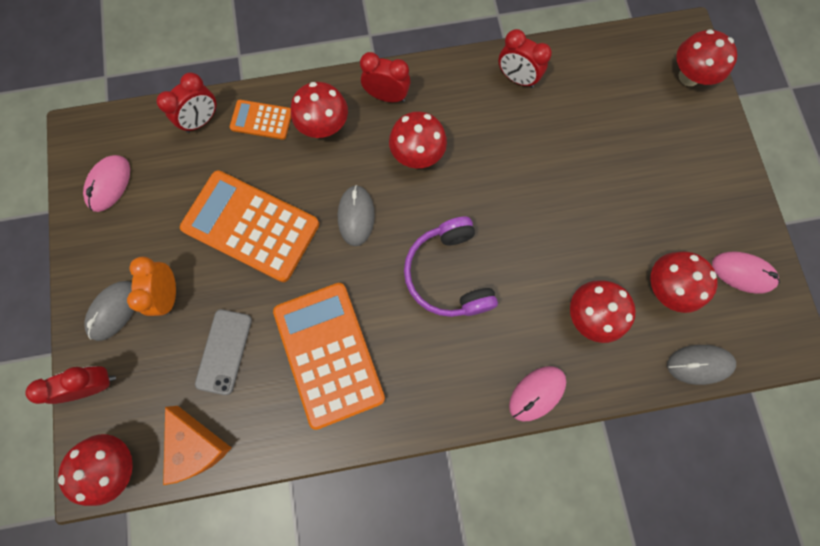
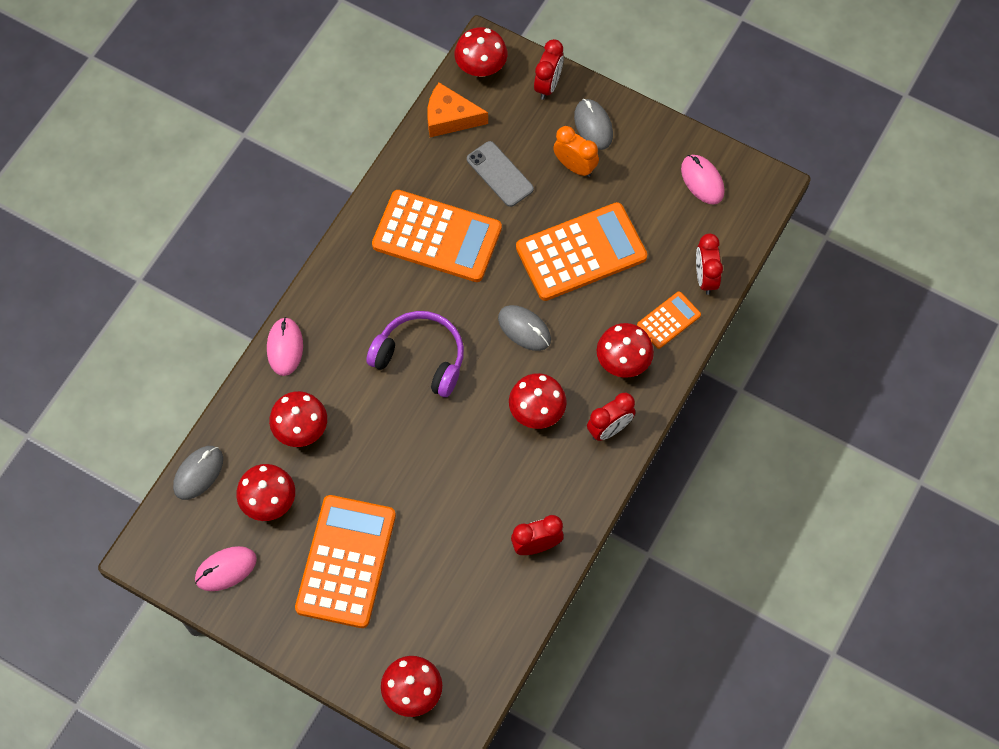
camera: 130 degrees right, 10 degrees down
none -> orange calculator [295,495,396,628]

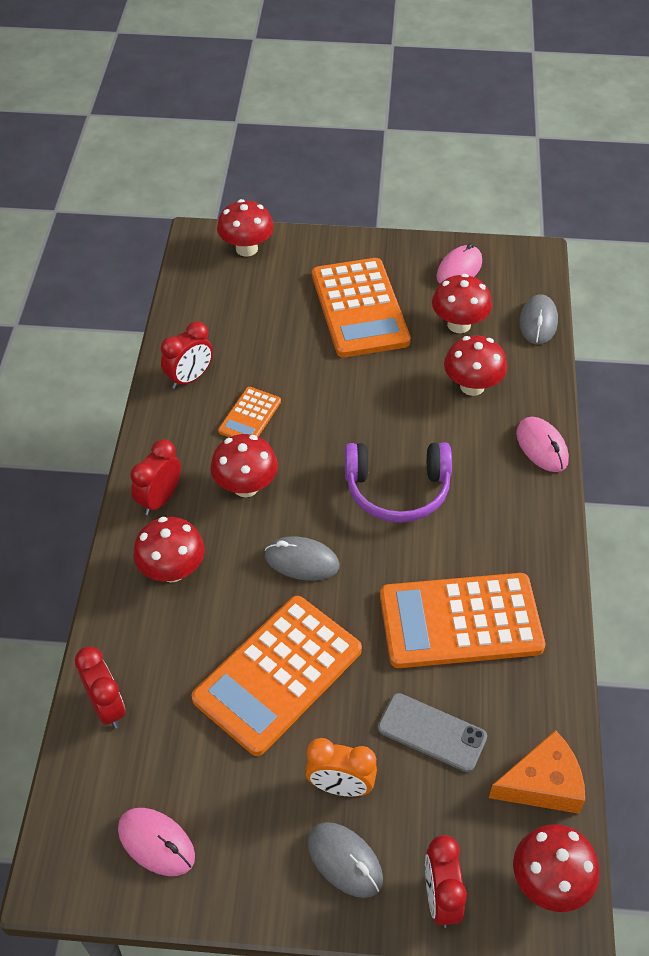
camera: 155 degrees right, 15 degrees down
orange calculator [637,291,701,349] -> orange calculator moved to [218,387,281,437]

